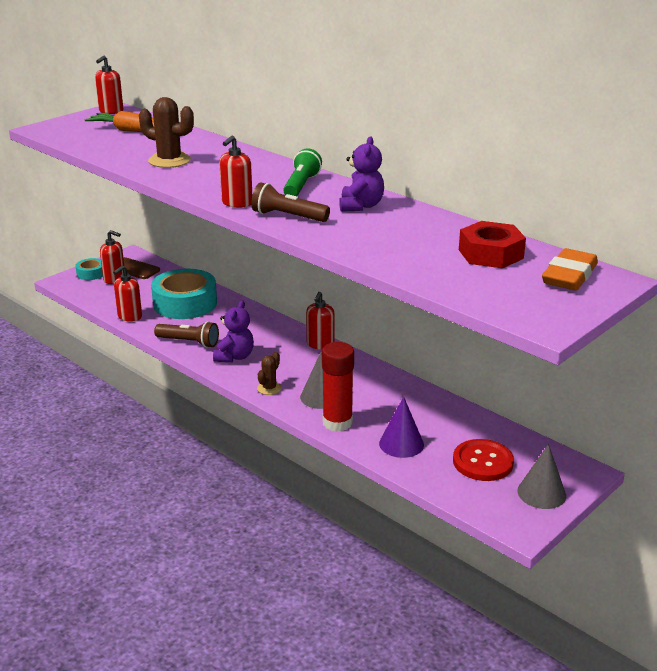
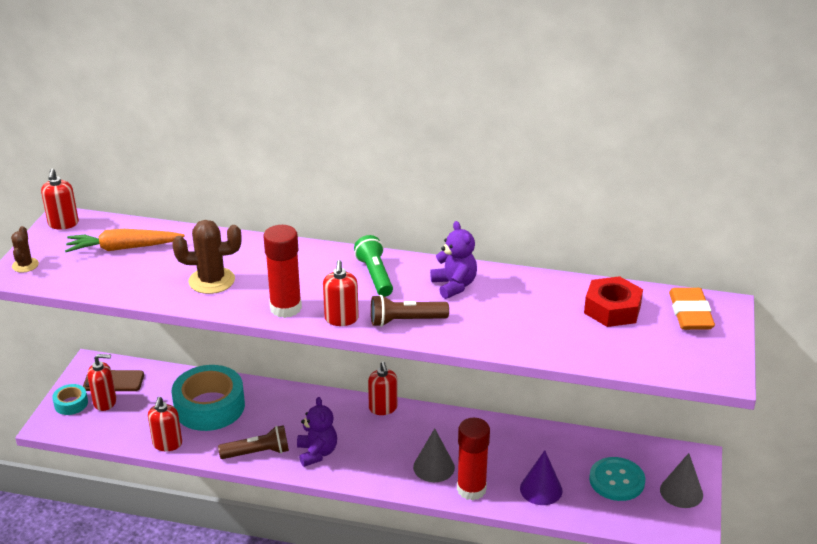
camera: 30 degrees left, 5 degrees up
brown cactus [257,352,282,395] -> brown cactus moved to [11,226,39,273]
red button [453,439,514,481] -> turquoise button [589,457,645,501]
none -> red glue stick [263,225,302,318]

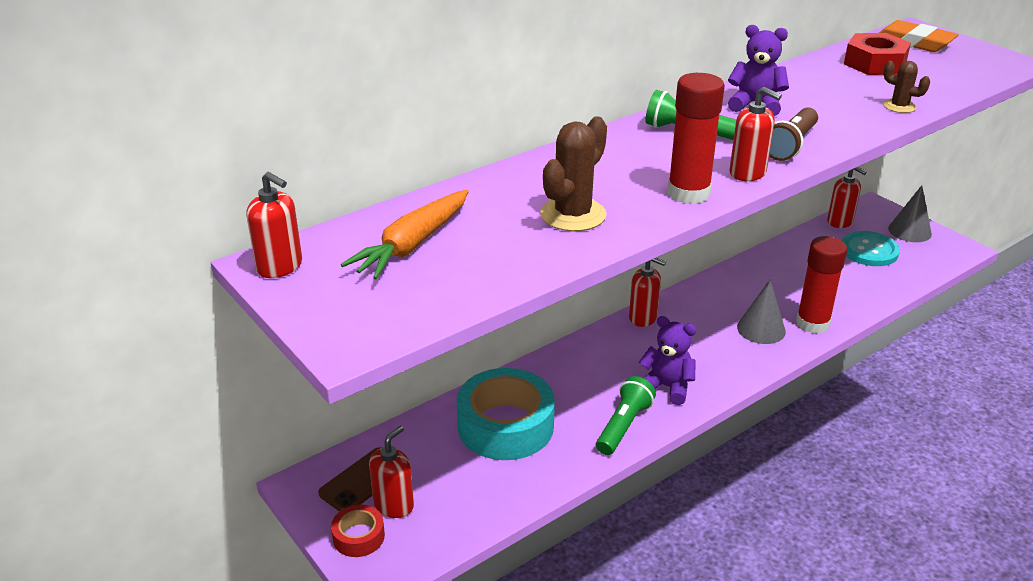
camera: 50 degrees left, 0 degrees up
brown cactus [11,226,39,273] -> brown cactus moved to [883,61,930,113]
turquoise tape [52,384,88,415] -> red tape [331,505,385,557]
red soap dispenser [148,397,182,451] -> red soap dispenser moved to [827,167,867,228]
brown flashlight [218,425,289,459] -> green flashlight [596,376,656,455]
purple cone [520,450,563,505] -> none

